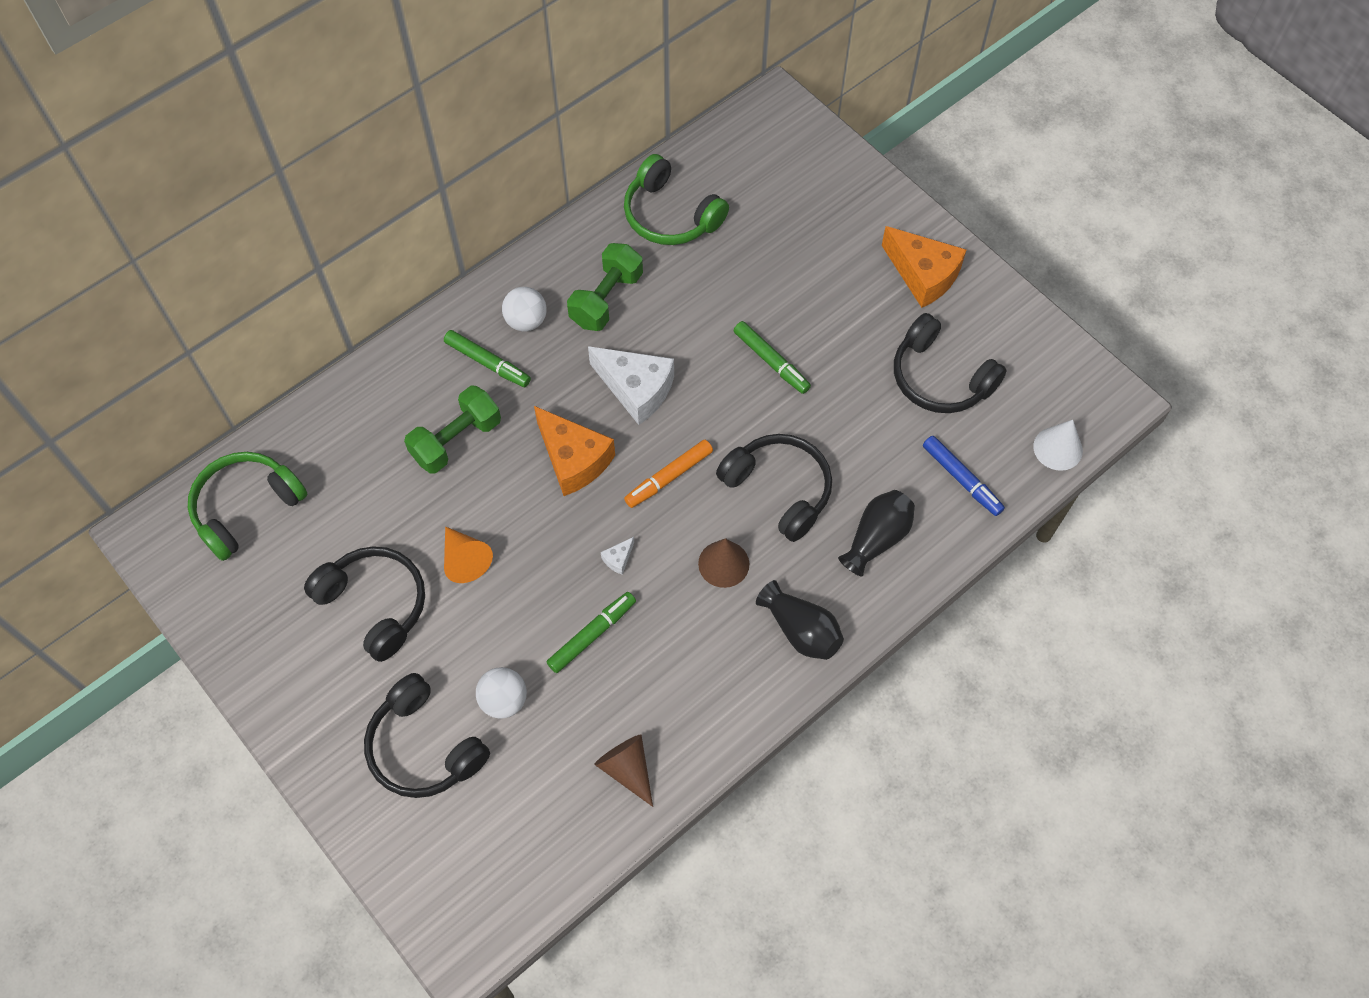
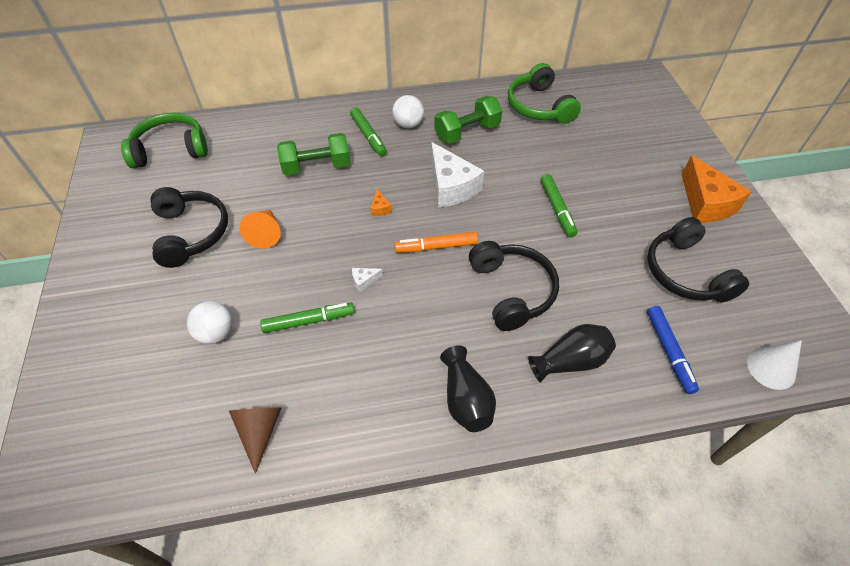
camera: 30 degrees right, 10 degrees down
black headphones [364,673,490,798] -> none
orange cheese [534,406,615,496] -> orange cheese [371,189,392,216], size x0.40
brown cone [698,538,749,588] -> none

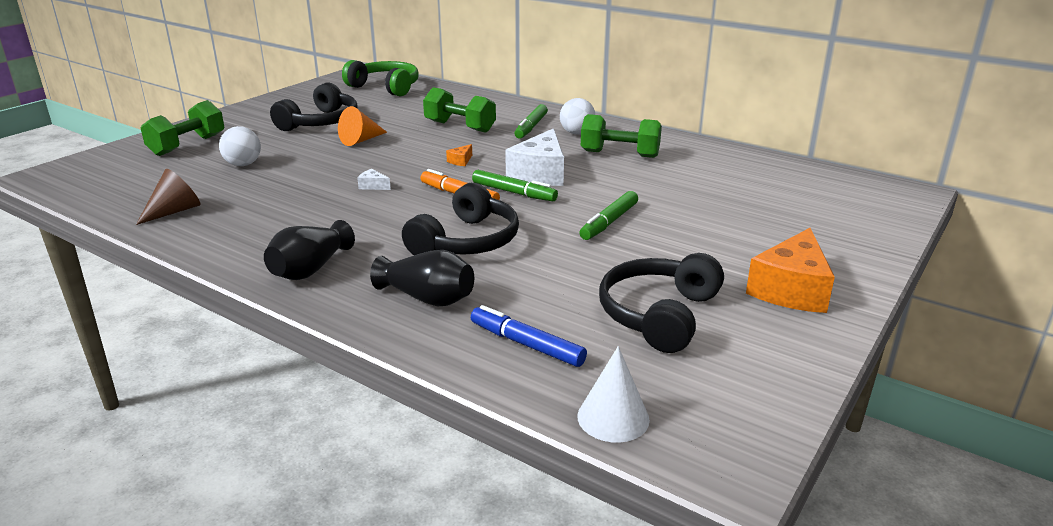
camera: 45 degrees right, 25 degrees down
green marker [260,303,354,333] -> green marker moved to [472,170,558,201]
green headphones [508,63,581,124] -> none
blue marker [647,306,699,394] -> blue marker turned 90 degrees clockwise [471,305,587,367]
none -> green dumbbell [141,100,224,156]

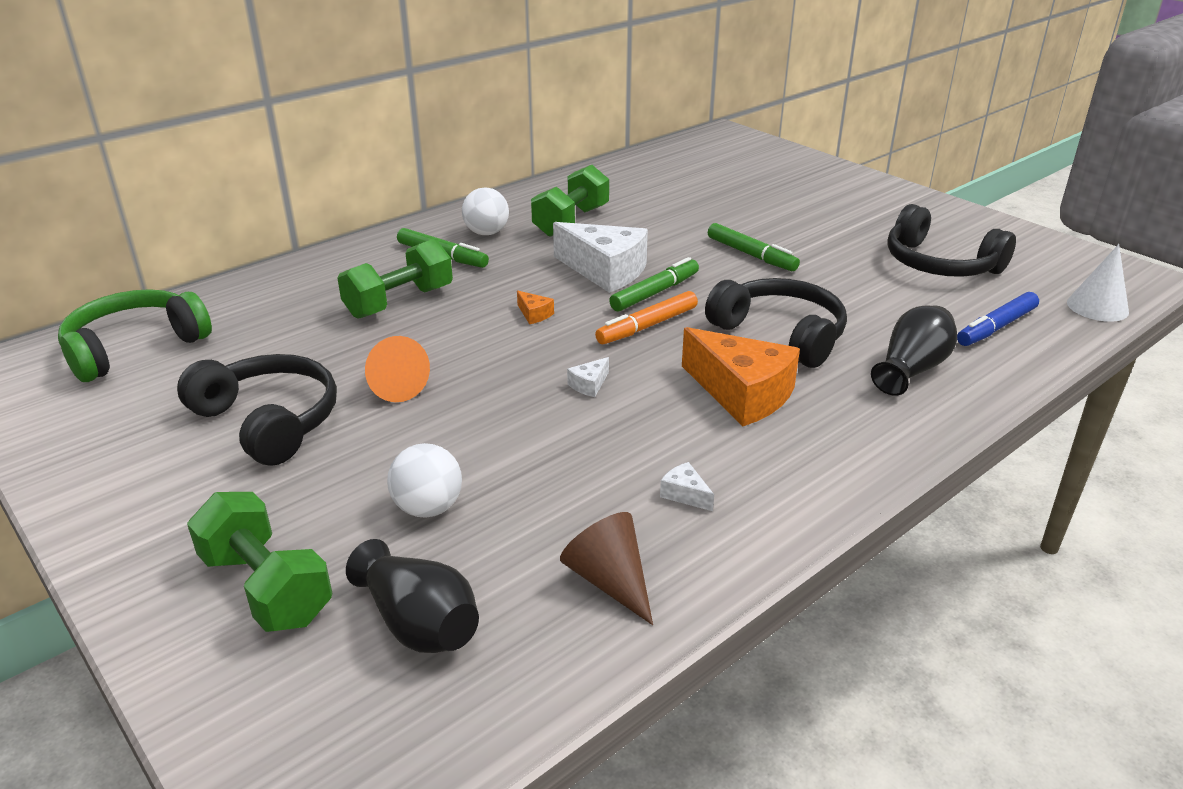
camera: 75 degrees left, 5 degrees up
black vase [264,220,355,280] -> black vase moved to [346,539,479,653]
orange cheese [746,228,835,313] -> orange cheese moved to [682,327,800,426]
none -> white cheese [660,462,714,511]

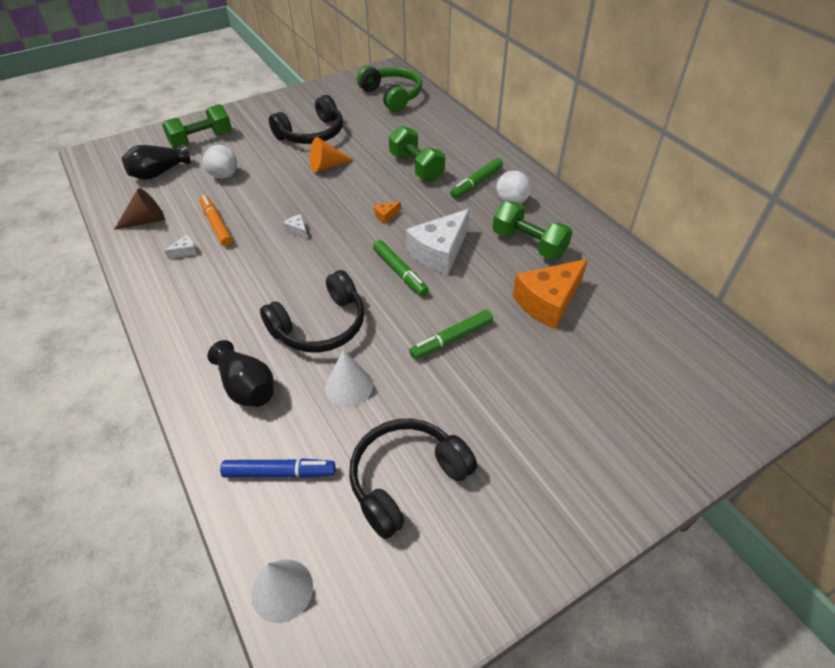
camera: 100 degrees right, 15 degrees up
orange marker [595,291,698,344] -> orange marker moved to [200,195,233,246]
orange cheese [682,327,800,426] -> orange cheese moved to [513,259,588,329]
blue marker [957,292,1039,346] -> blue marker turned 120 degrees clockwise [220,458,335,478]
none -> white cone [325,350,373,407]

